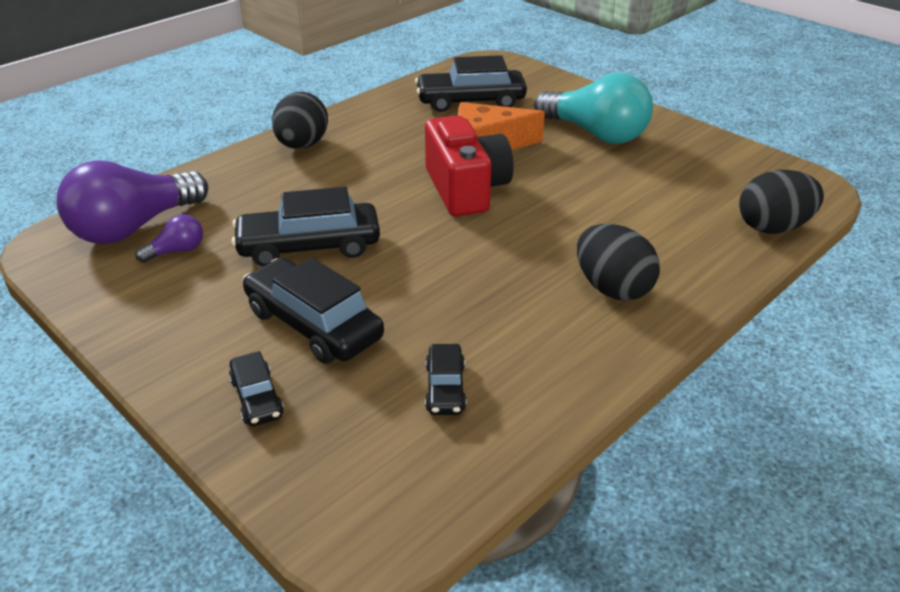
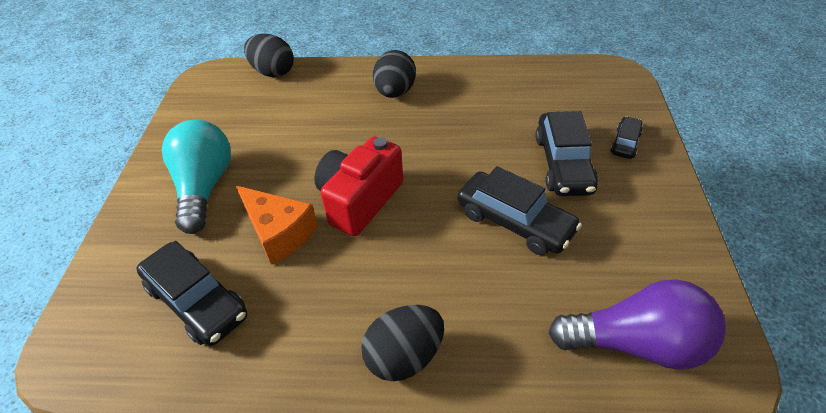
camera: 130 degrees left, 10 degrees up
purple light bulb [135,214,203,263] -> none
black car [425,344,467,415] -> none

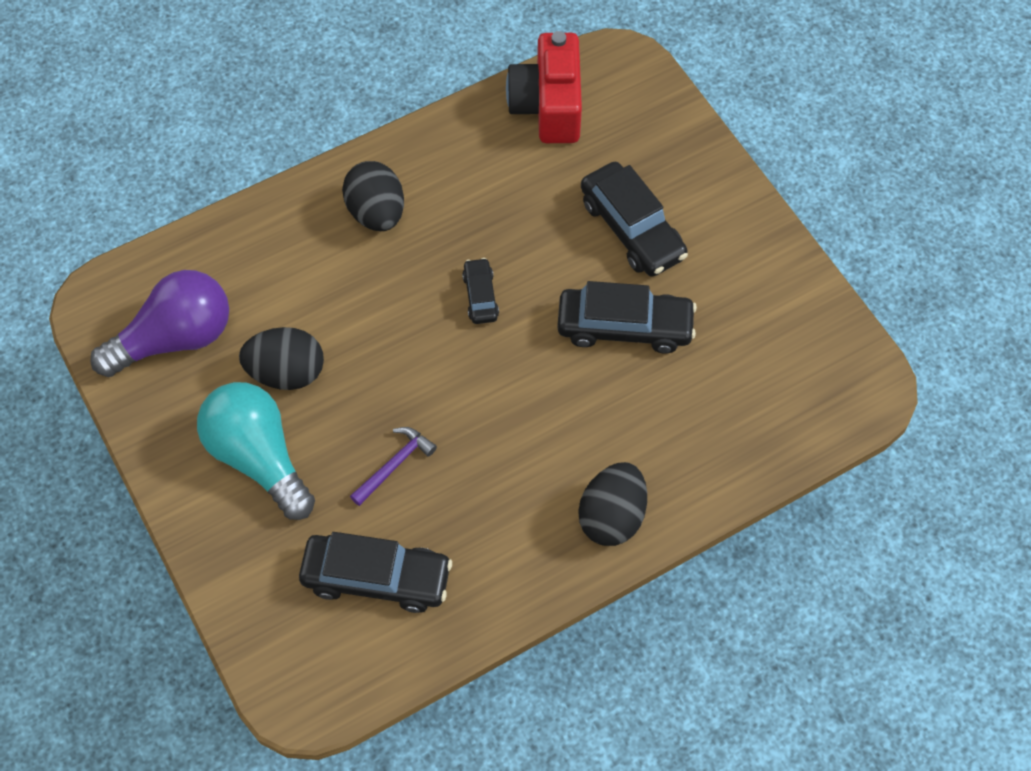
camera: 35 degrees left, 15 degrees up
orange cheese [236,186,318,265] -> purple hammer [350,427,437,506]
black egg [244,34,294,78] -> black egg moved to [239,327,324,390]
red camera [314,136,403,236] -> red camera moved to [506,31,582,143]
purple light bulb [548,279,726,370] -> purple light bulb moved to [90,270,229,377]
black car [610,116,643,159] -> black car moved to [462,258,499,324]

